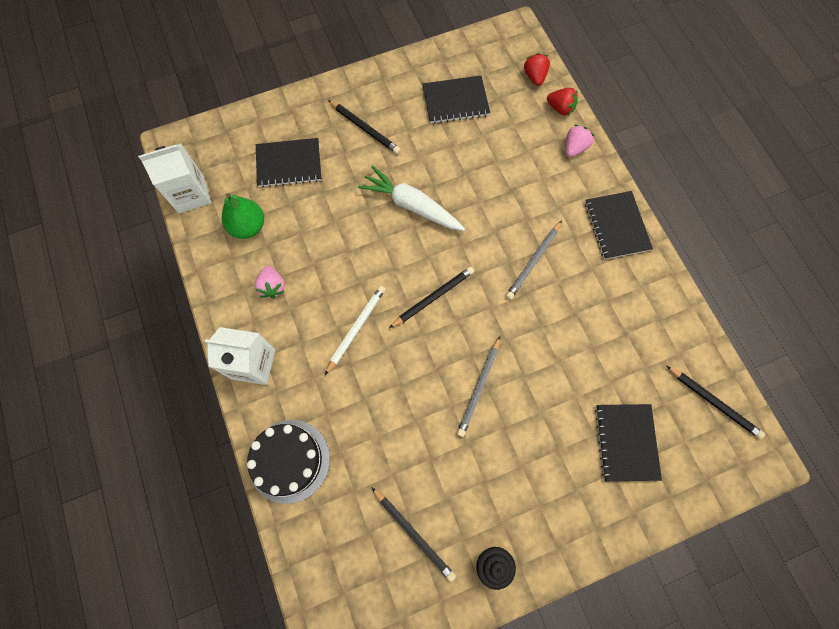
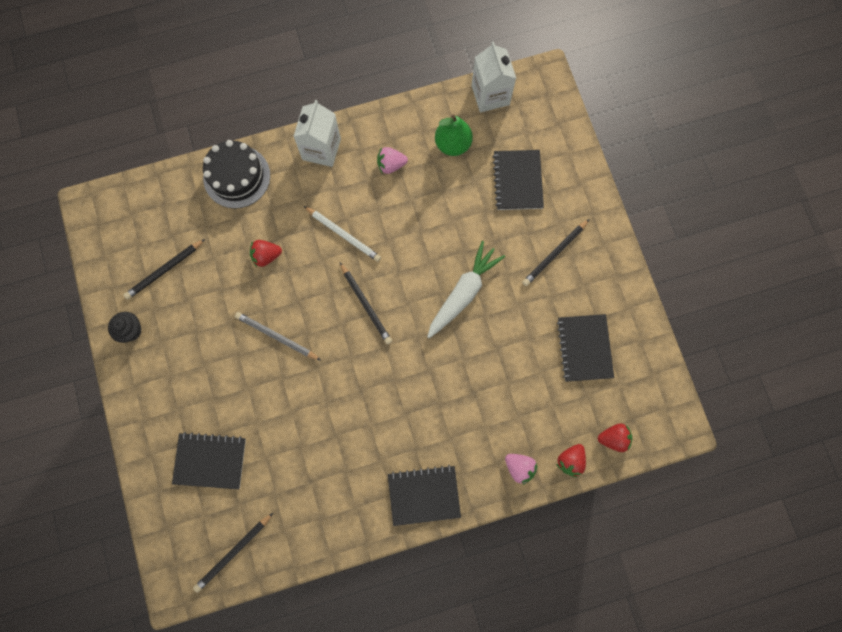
camera: 95 degrees right, 5 degrees up
grey pencil [506,220,562,300] -> none
none -> red strawberry [250,240,282,267]

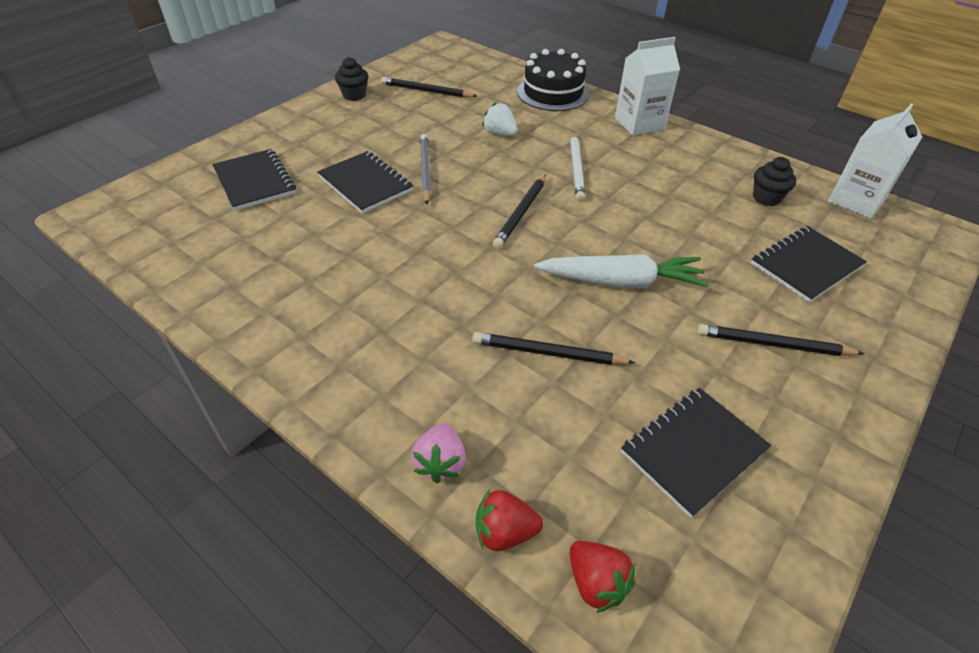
camera: 55 degrees right, 30 degrees down
black pencil [193,513,273,593] -> black pencil moved to [472,332,635,365]
red strawberry [250,240,282,267] -> white strawberry [482,103,517,136]
pink strawberry [377,147,408,174] -> none
black notebook [388,465,461,526] -> black notebook moved to [317,151,413,214]
green pear [435,115,473,156] -> black cupcake [753,157,796,206]

